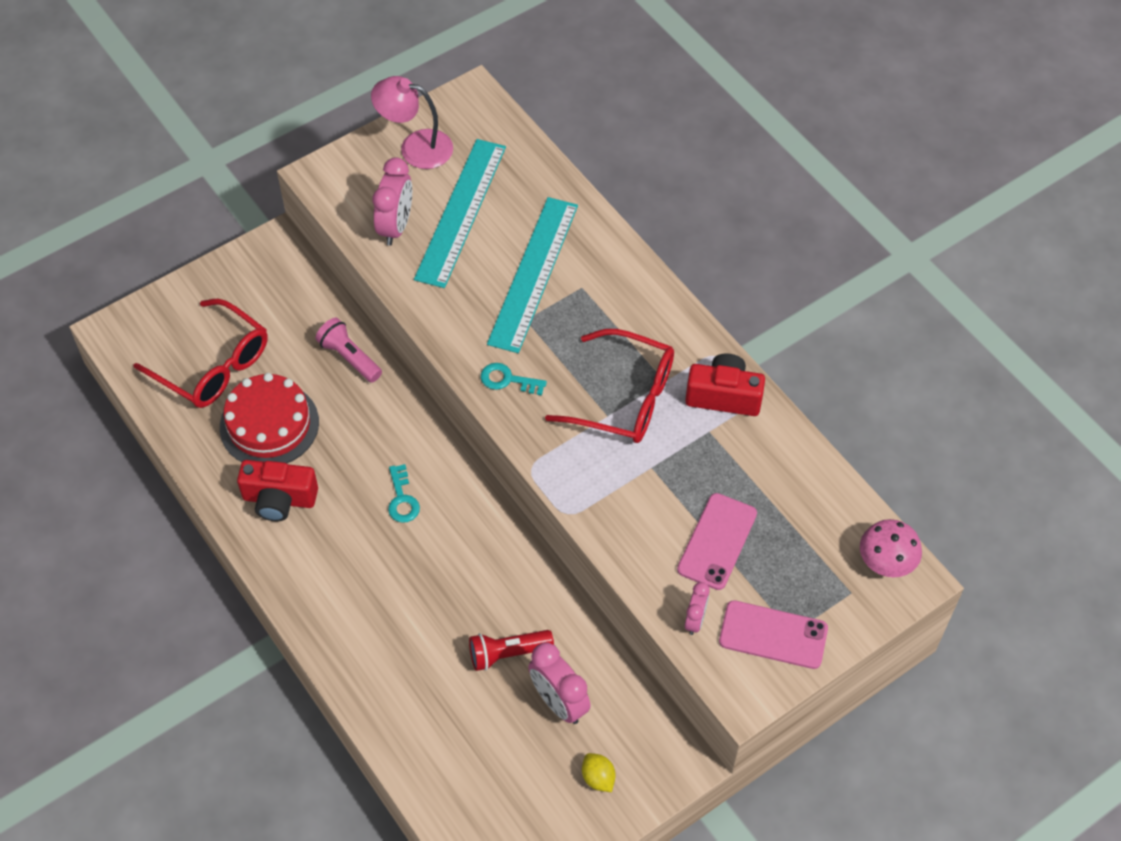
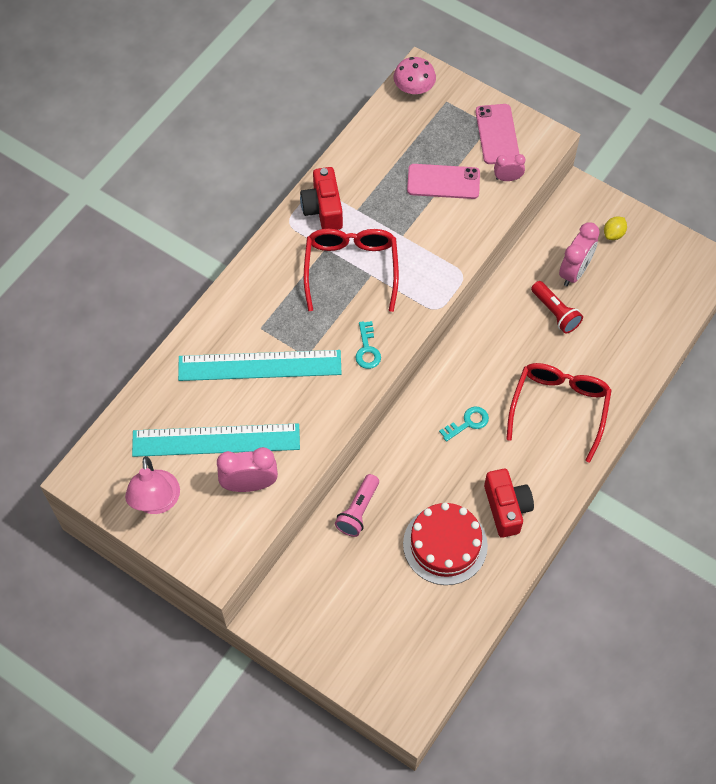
camera: 110 degrees left, 5 degrees up
red glasses [134,299,268,408] -> red glasses moved to [506,363,612,463]

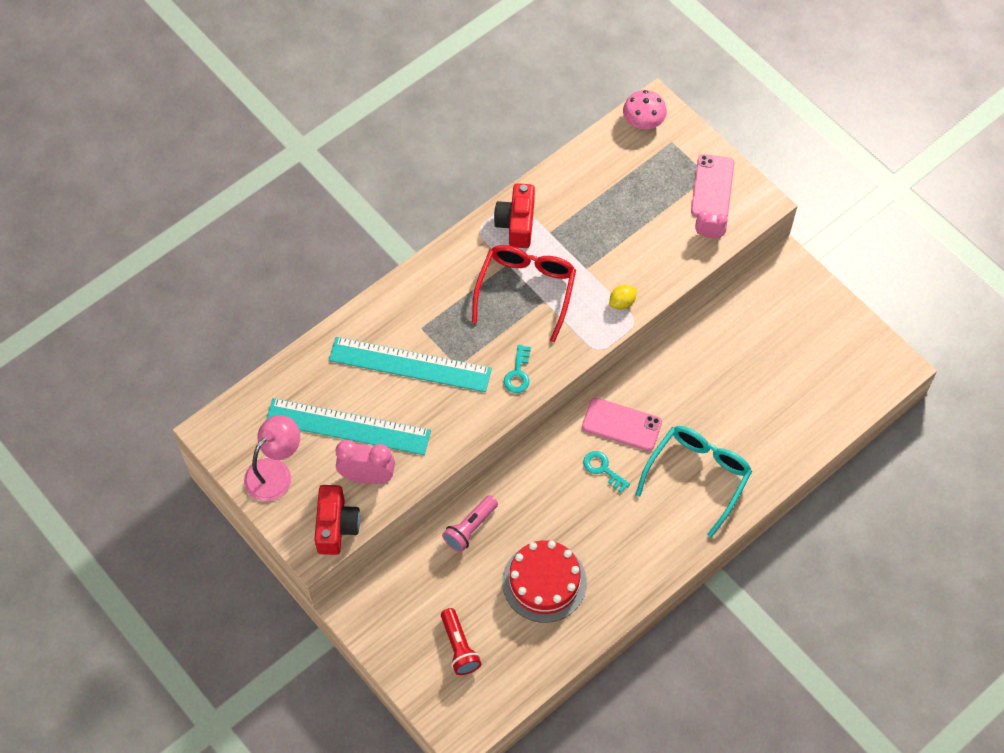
camera: 15 degrees right, 0 degrees up
pink lamp [125,456,180,514] -> pink lamp turned 150 degrees counterclockwise [244,415,300,501]
pink phone [407,164,480,199] -> pink phone moved to [582,398,662,451]
turquoise key [439,407,489,442] -> turquoise key turned 120 degrees counterclockwise [583,451,630,493]
red camera [484,469,534,538] -> red camera moved to [314,485,360,555]
red glasses [506,363,612,463] -> turquoise glasses [635,426,752,537]
red flashlight [531,281,583,334] -> red flashlight moved to [441,608,481,675]
pink clock [559,222,600,286] -> none
yellow lemon [604,217,627,240] -> yellow lemon moved to [609,285,637,309]

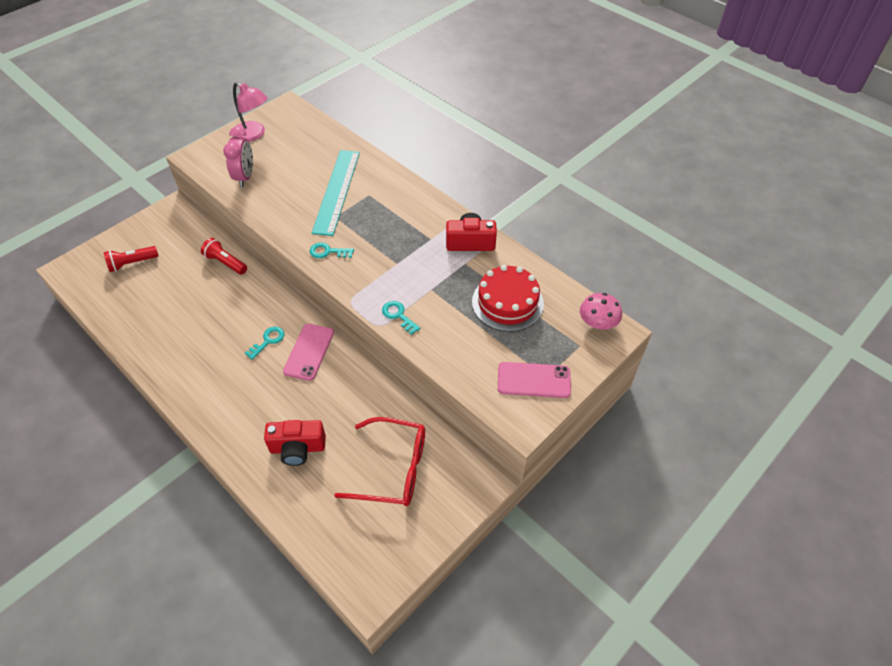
camera: 85 degrees right, 10 degrees down
turquoise ruler [266,398,431,455] -> none
red camera [314,485,360,555] -> red camera moved to [264,420,326,466]
pink flashlight [442,495,498,552] -> red flashlight [201,238,247,275]
red glasses [472,245,576,342] -> red glasses moved to [334,417,425,506]
red cake [502,540,587,623] -> red cake moved to [472,265,544,332]
yellow lemon [609,285,637,309] -> turquoise key [382,301,420,335]
turquoise glasses [635,426,752,537] -> none
pink clock [695,211,728,238] -> none

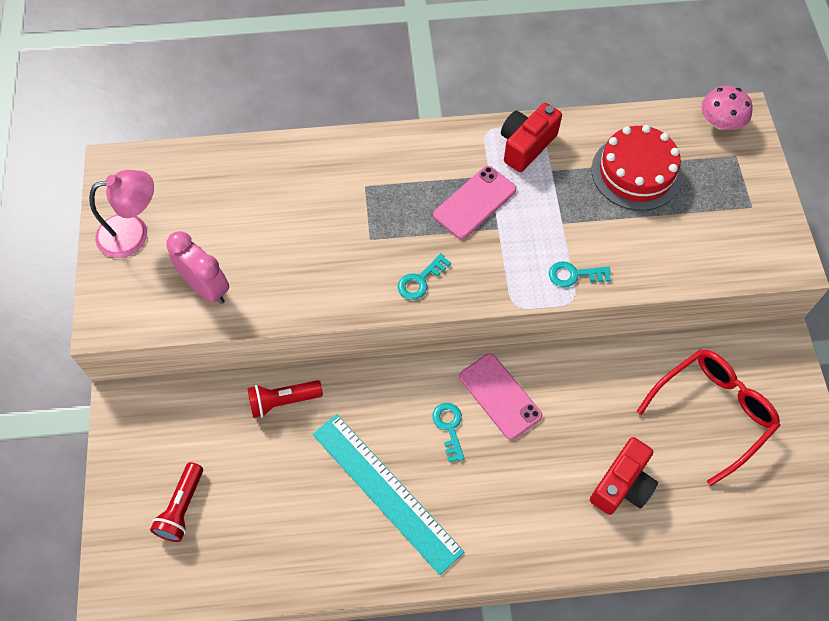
camera: 50 degrees left, 10 degrees up
turquoise ruler [312,150,360,236] -> turquoise ruler moved to [313,414,464,575]
pink phone [498,362,571,398] -> pink phone moved to [433,166,517,239]

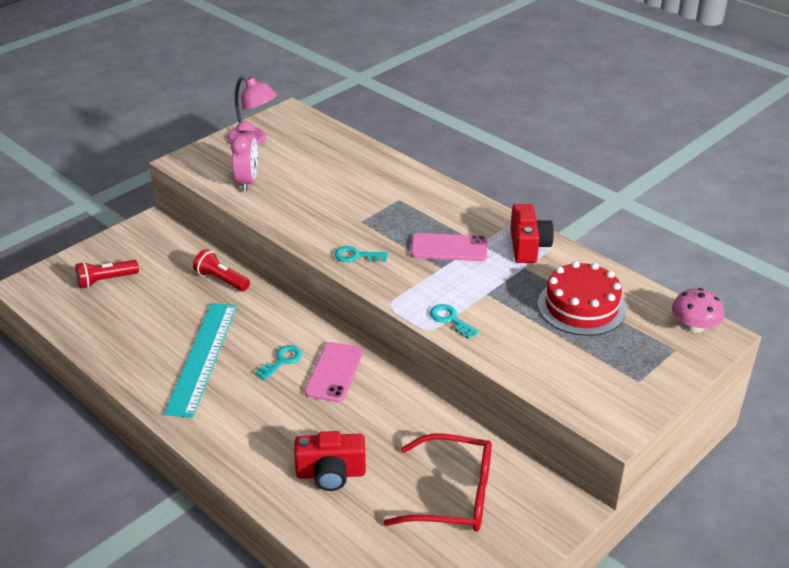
camera: 50 degrees right, 25 degrees down
red camera [501,103,562,172] -> red camera turned 90 degrees clockwise [510,204,554,263]

